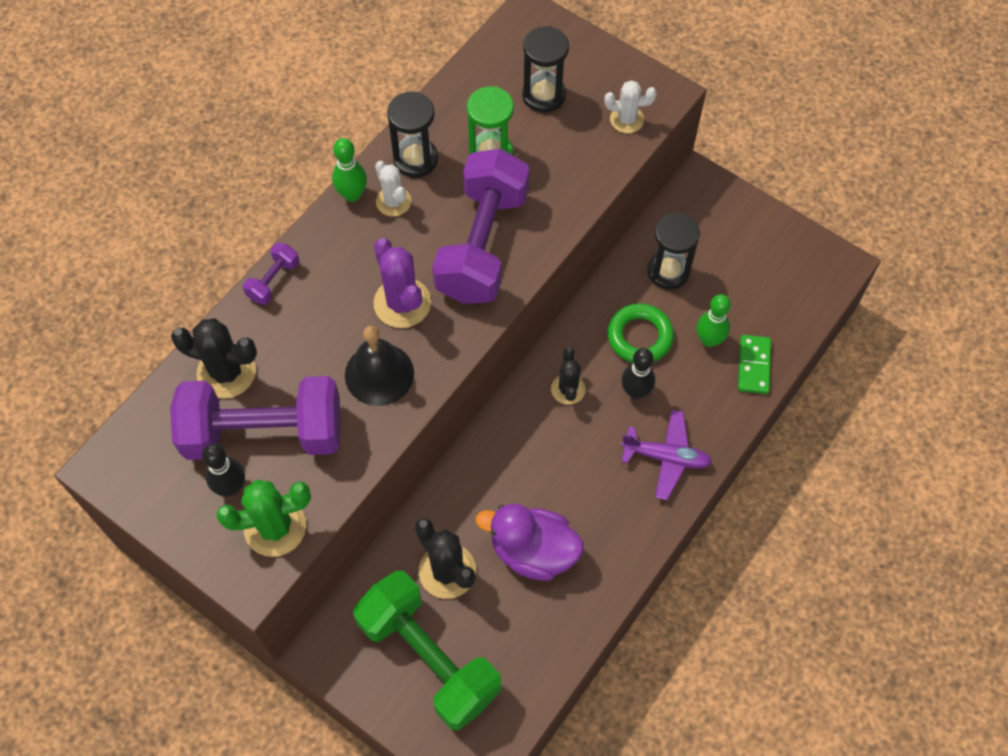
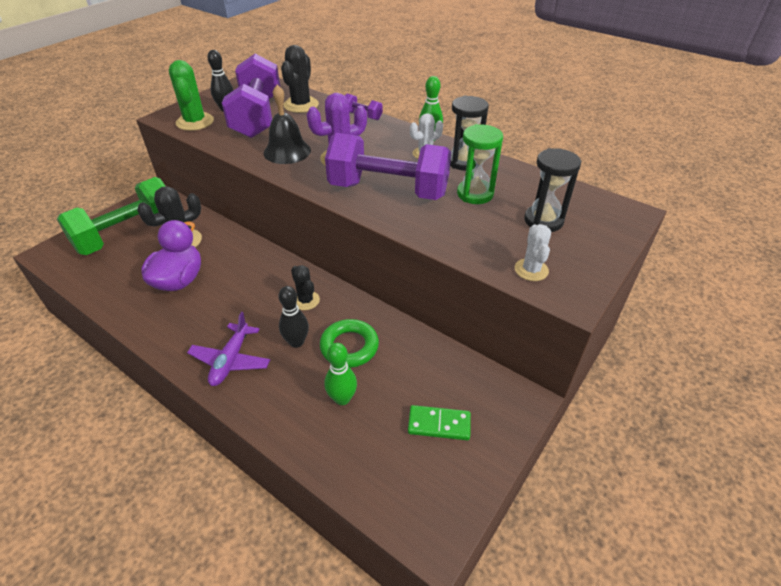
camera: 90 degrees right, 20 degrees down
black cactus [551,347,586,405] -> black cactus turned 60 degrees clockwise [291,265,320,310]
black hourglass [648,212,700,289] -> none
green domino [738,335,771,394] -> green domino moved to [408,405,471,440]

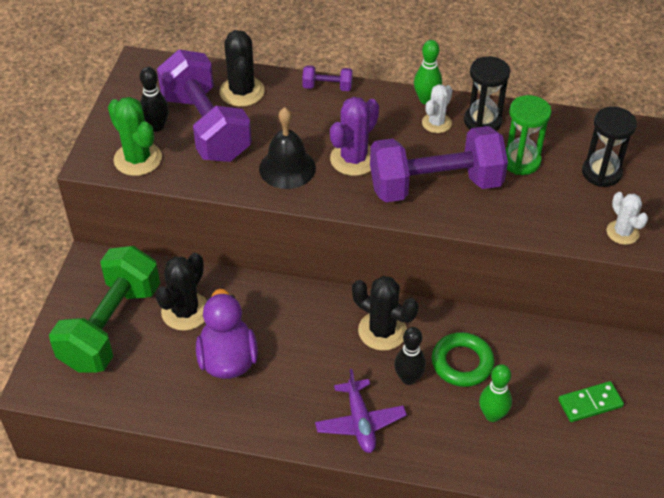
camera: 25 degrees left, 5 degrees up
black cactus [291,265,320,310] -> black cactus [352,276,419,351], size x1.56

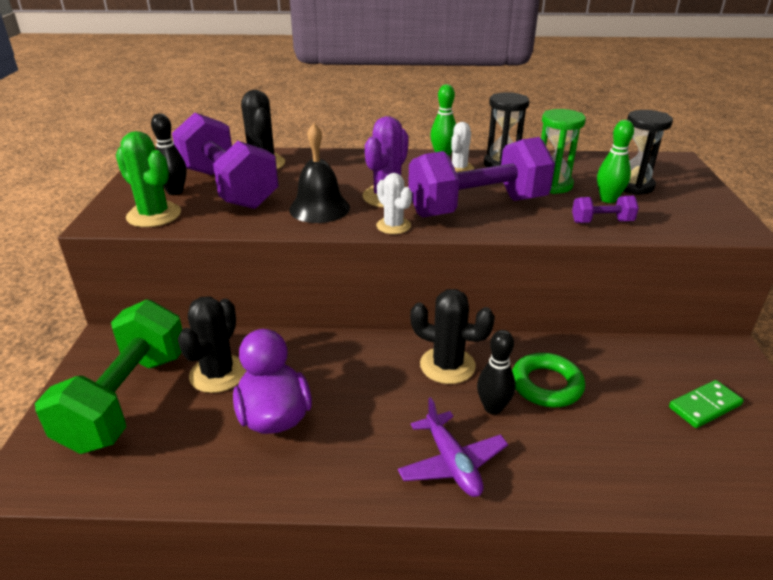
camera: 10 degrees left, 15 degrees down
purple dumbbell [302,65,353,91] -> purple dumbbell moved to [572,196,639,223]
green bowling pin [479,364,512,422] -> green bowling pin moved to [597,120,634,203]
white cactus [606,192,648,245] -> white cactus moved to [376,173,412,234]

